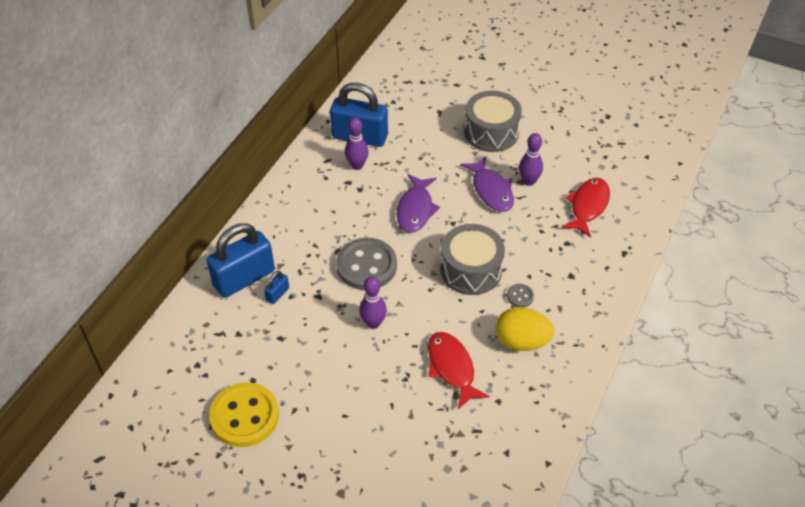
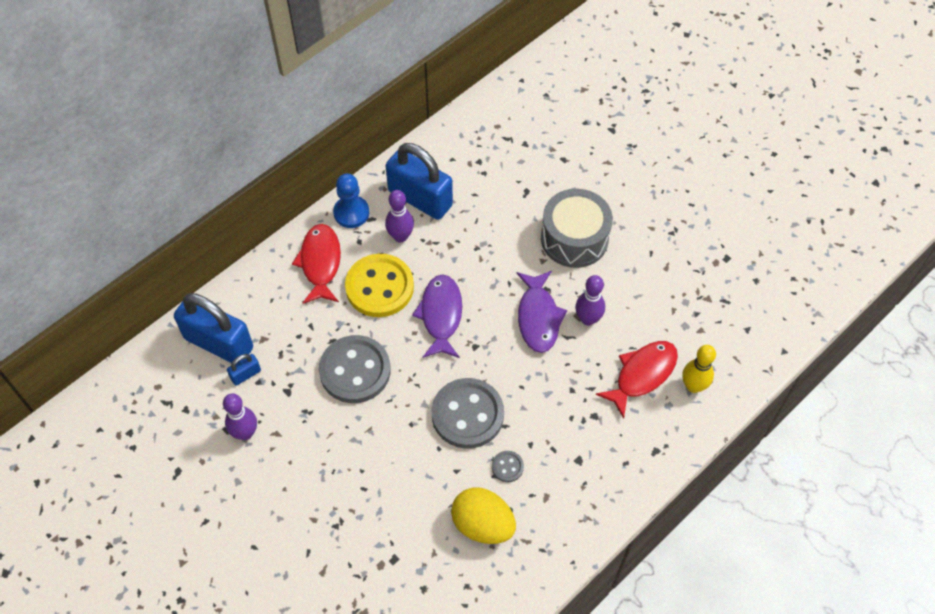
camera: 20 degrees right, 10 degrees up
blue padlock [207,223,275,298] -> blue padlock turned 45 degrees clockwise [174,293,253,363]
yellow button [209,382,279,447] -> yellow button moved to [345,254,414,317]
purple bowling pin [359,276,387,329] -> purple bowling pin moved to [223,393,257,440]
purple fish [397,174,440,233] -> purple fish turned 150 degrees clockwise [412,274,462,358]
red fish [428,332,490,409] -> red fish moved to [292,224,341,304]
grey drum [440,224,505,295] -> grey button [432,378,504,449]
none -> blue pawn [333,174,369,228]
none -> yellow bowling pin [682,345,716,393]

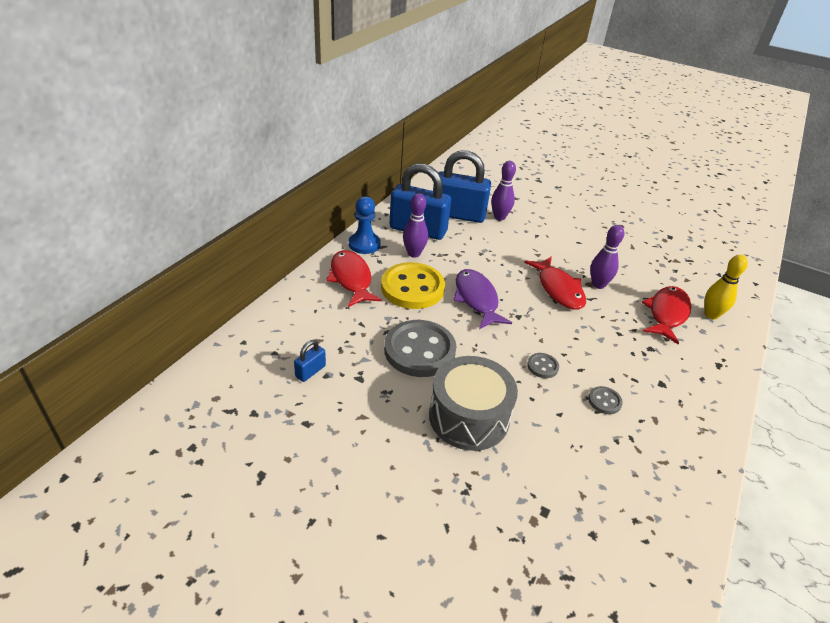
camera: 20 degrees left, 20 degrees down
blue padlock [174,293,253,363] -> blue padlock moved to [433,150,491,223]
purple bowling pin [223,393,257,440] -> purple bowling pin moved to [491,161,516,220]
grey button [432,378,504,449] -> grey button [527,353,559,378], size x0.43
yellow egg [451,487,516,544] -> none
purple fish [516,271,567,353] -> red fish [524,256,586,310]
grey drum [541,189,613,268] -> grey drum moved to [429,356,518,451]

